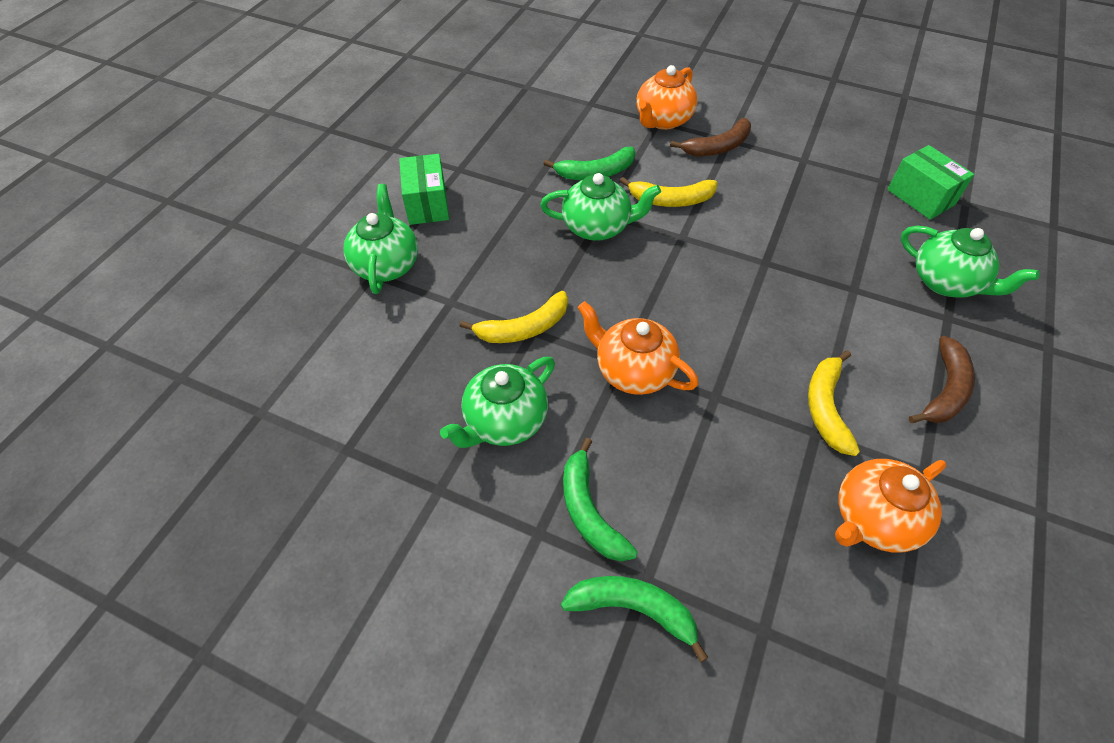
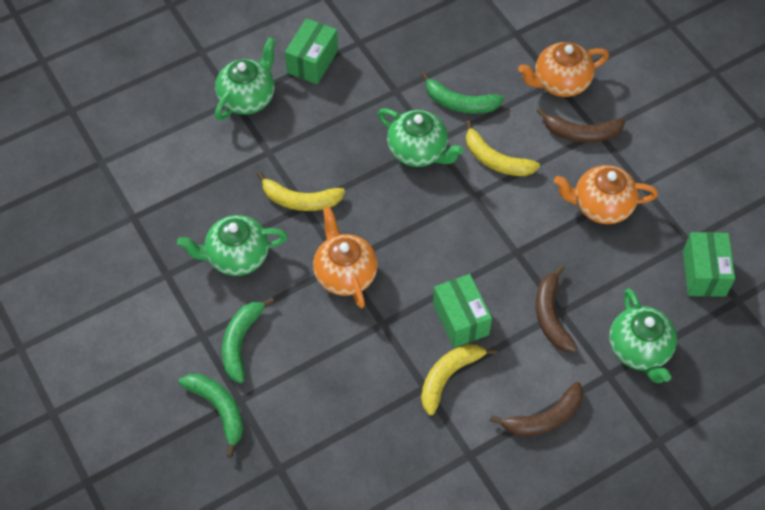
camera: 35 degrees right, 5 degrees up
orange teapot [835,459,947,552] -> orange teapot moved to [554,165,658,224]
none -> green box [433,274,492,348]
none -> brown banana [536,265,577,352]

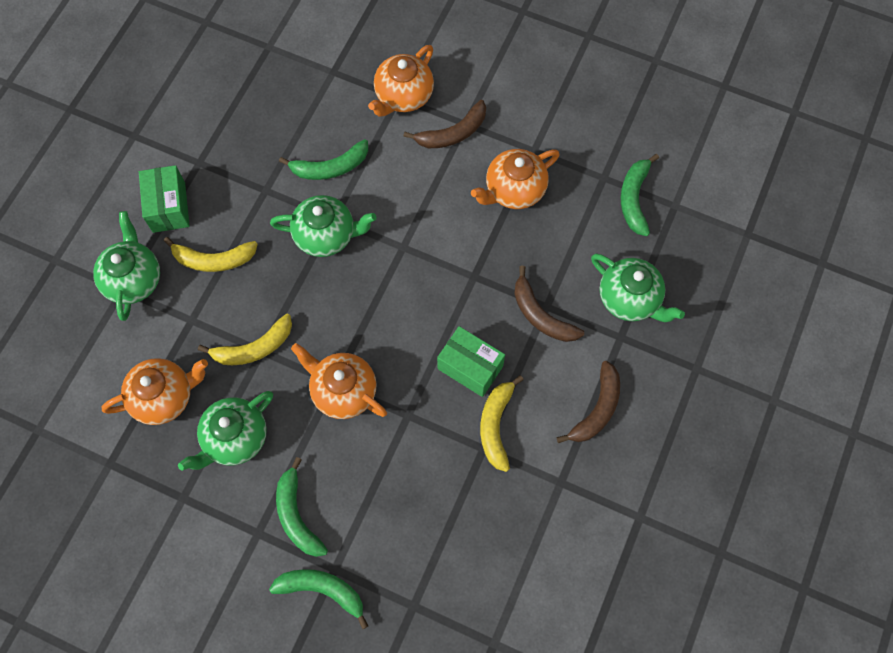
camera: 35 degrees left, 10 degrees up
yellow banana [466,120,540,176] -> yellow banana moved to [164,237,258,272]
green box [683,232,735,297] -> green banana [621,154,659,236]
none -> orange teapot [102,358,208,425]

